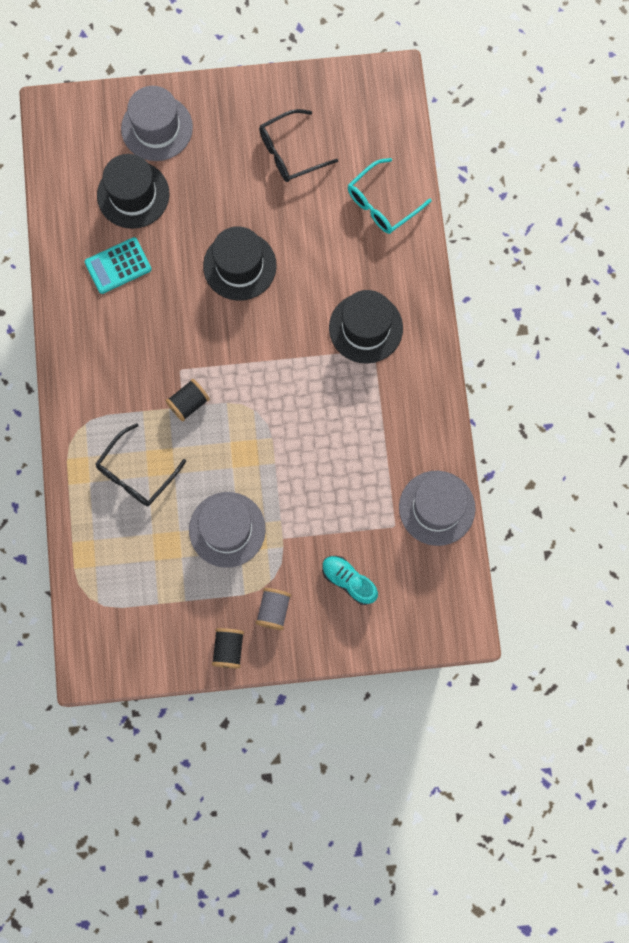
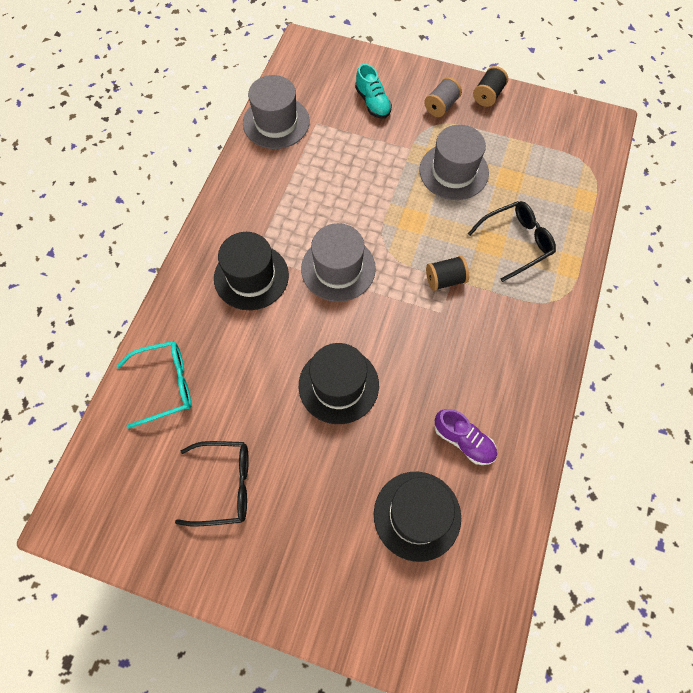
camera: 155 degrees left, 10 degrees down
turquoise calculator [85,237,152,294] -> purple shoe [435,409,497,465]
grey hat [121,86,193,161] -> grey hat moved to [301,223,376,302]

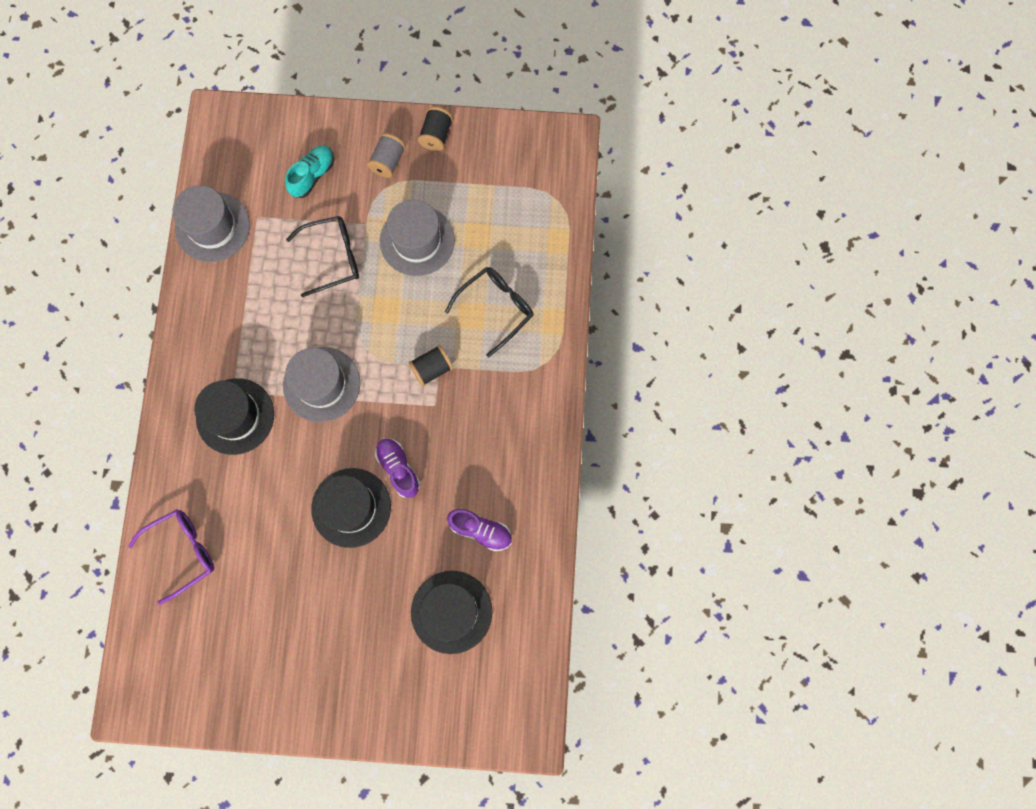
camera: 15 degrees left, 10 degrees up
turquoise glasses [117,341,191,429] -> purple glasses [128,509,214,605]
black glasses [175,441,249,526] -> black glasses moved to [286,216,359,297]
turquoise shoe [355,63,392,119] -> turquoise shoe turned 105 degrees counterclockwise [285,145,334,198]
none -> purple shoe [375,438,420,498]

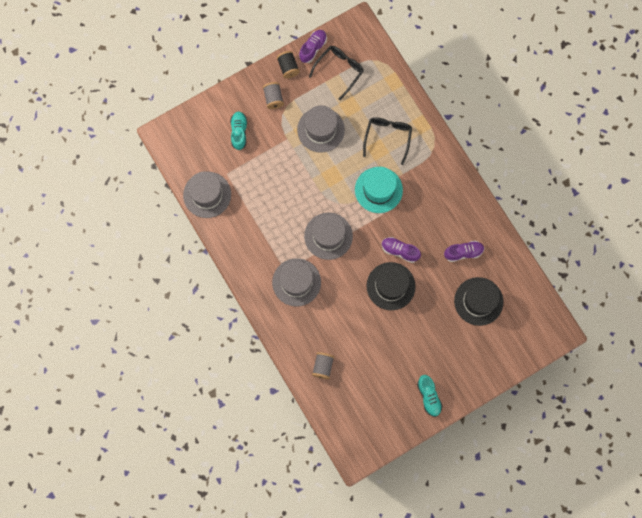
camera: 35 degrees left, 0 degrees up
purple glasses [128,509,214,605] -> grey spool [312,352,334,379]
black hat [194,378,274,455] -> grey hat [272,258,321,306]
black glasses [286,216,359,297] -> black glasses moved to [309,46,364,100]
black spool [408,345,454,387] -> turquoise hat [355,167,403,213]
none -> purple shoe [299,30,327,63]
none -> turquoise shoe [417,375,443,417]

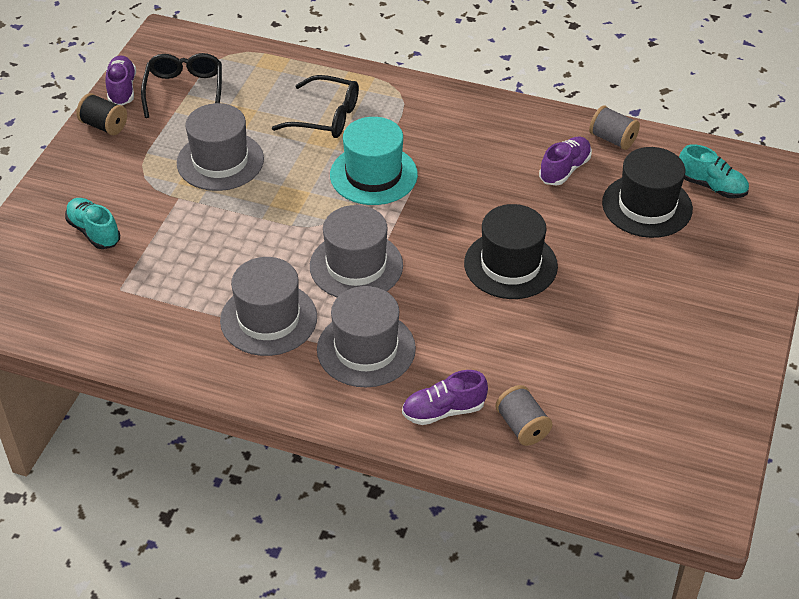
camera: 40 degrees left, 30 degrees down
grey hat [183,171,231,218] -> grey hat moved to [220,257,317,356]
grey spool [263,82,284,109] -> grey spool moved to [589,105,640,150]
black glasses [363,117,412,165] -> black glasses turned 135 degrees clockwise [272,75,359,138]
purple shoe [382,237,421,263] -> purple shoe moved to [402,370,488,425]
turquoise shoe [417,375,443,417] -> turquoise shoe moved to [679,144,749,198]

